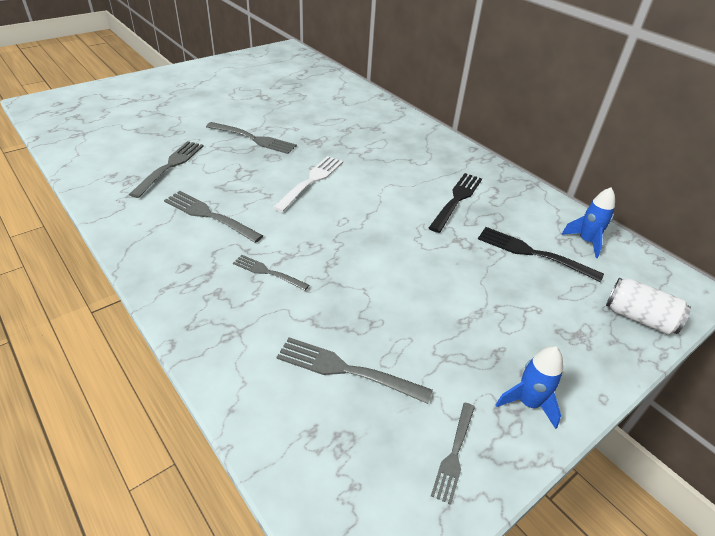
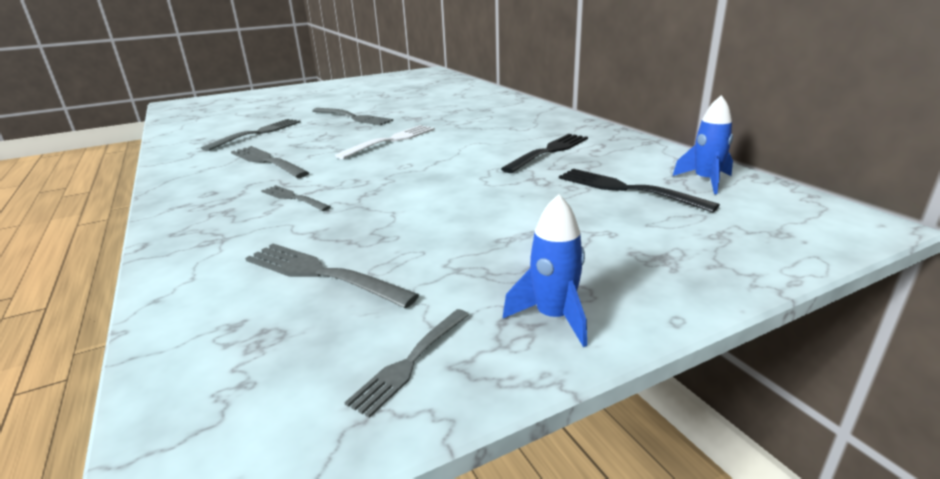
camera: 15 degrees right, 15 degrees down
white can [606,278,691,335] -> none

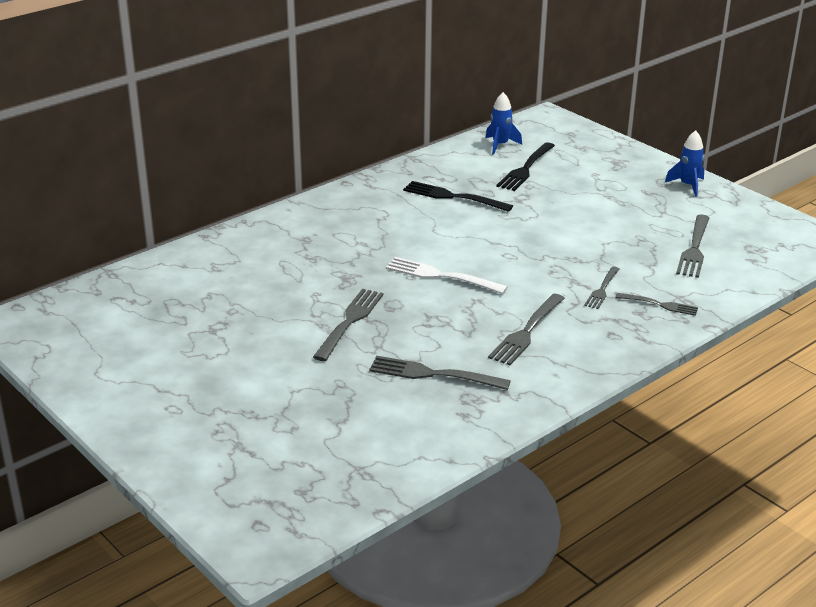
camera: 105 degrees left, 5 degrees up
grey fork [344,309,469,418] -> grey fork moved to [615,293,698,316]

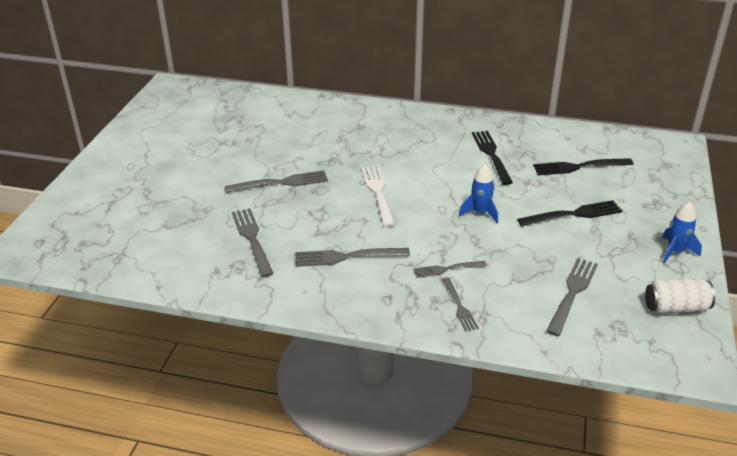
camera: 55 degrees right, 5 degrees up
blue rocket [486,92,522,155] -> blue rocket moved to [459,164,498,223]
grey fork [676,214,709,278] -> grey fork turned 135 degrees clockwise [546,258,598,336]
none -> black fork [517,200,622,226]
none -> white can [645,278,715,314]

